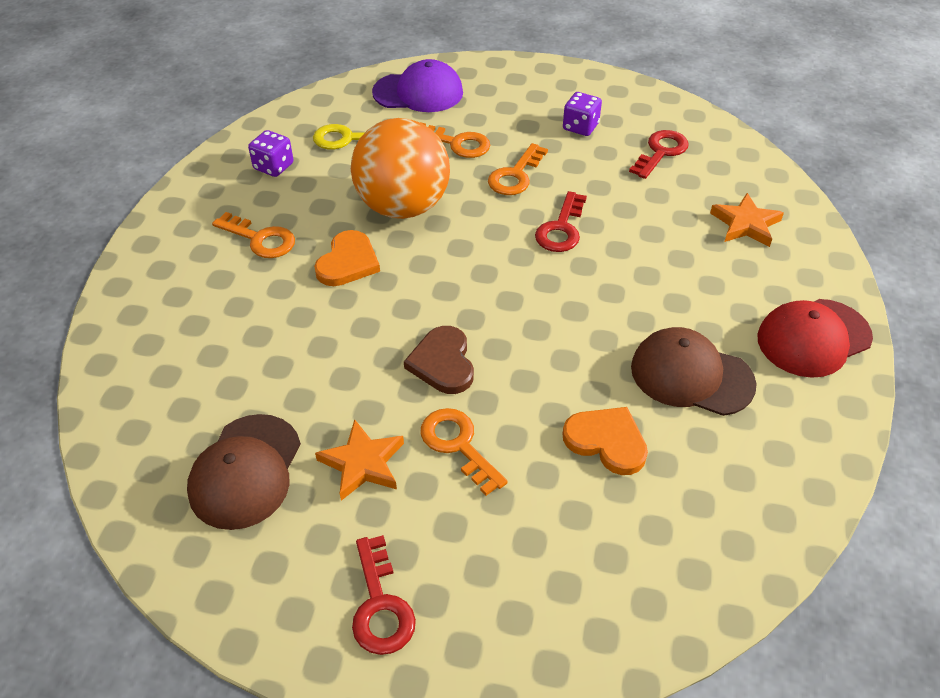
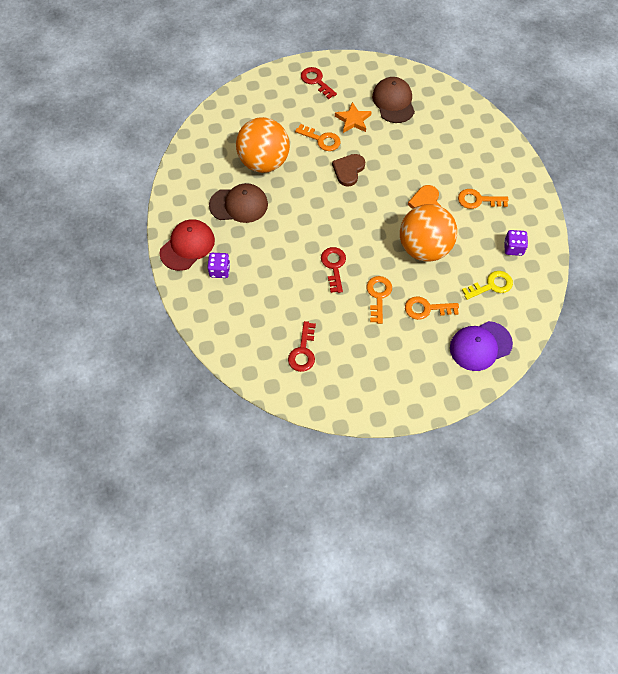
camera: 155 degrees right, 15 degrees up
brown heart [404,326,474,394] -> brown heart turned 120 degrees counterclockwise [332,154,365,187]
purple dice [563,92,602,136] -> purple dice moved to [207,253,230,278]
orange heart [563,407,648,475] -> orange ball [236,117,290,173]
orange star [710,193,784,247] -> none

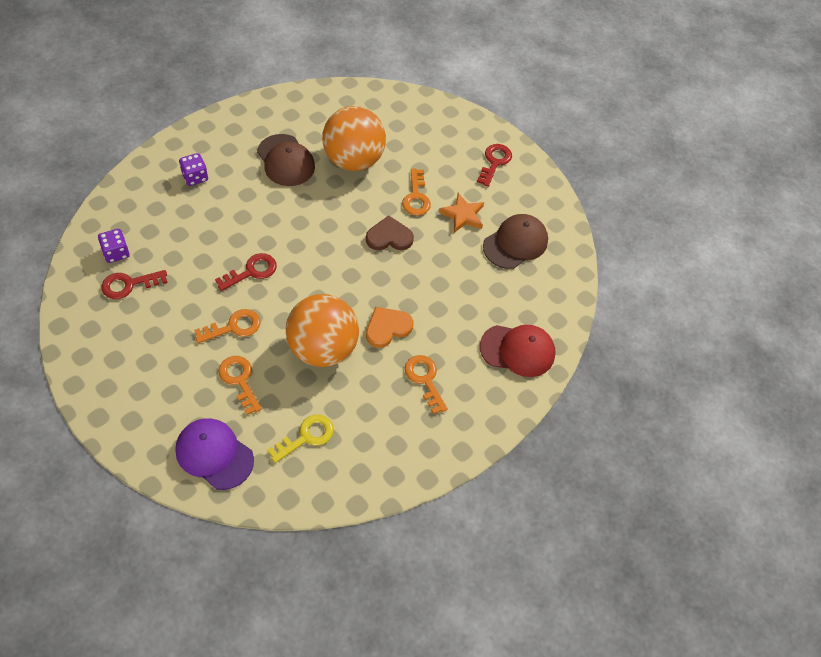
camera: 55 degrees right, 5 degrees down
red cap [160,219,215,271] -> red cap moved to [480,325,556,377]
yellow key [462,271,513,300] -> yellow key turned 75 degrees counterclockwise [267,415,334,463]
purple dice [504,230,528,256] -> purple dice moved to [98,229,130,263]

